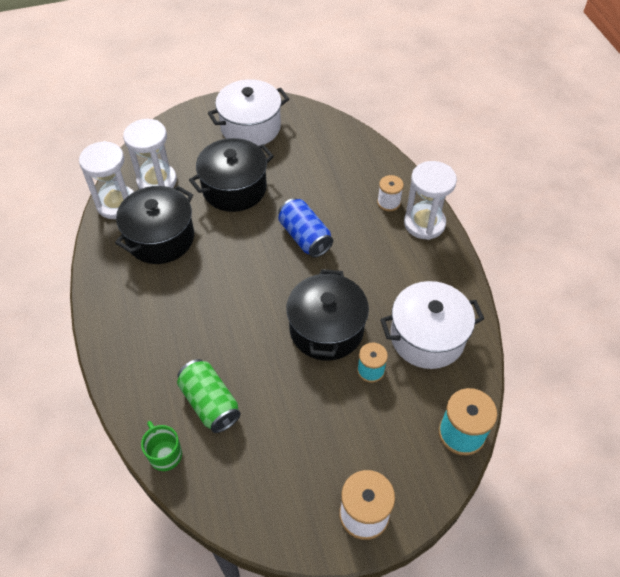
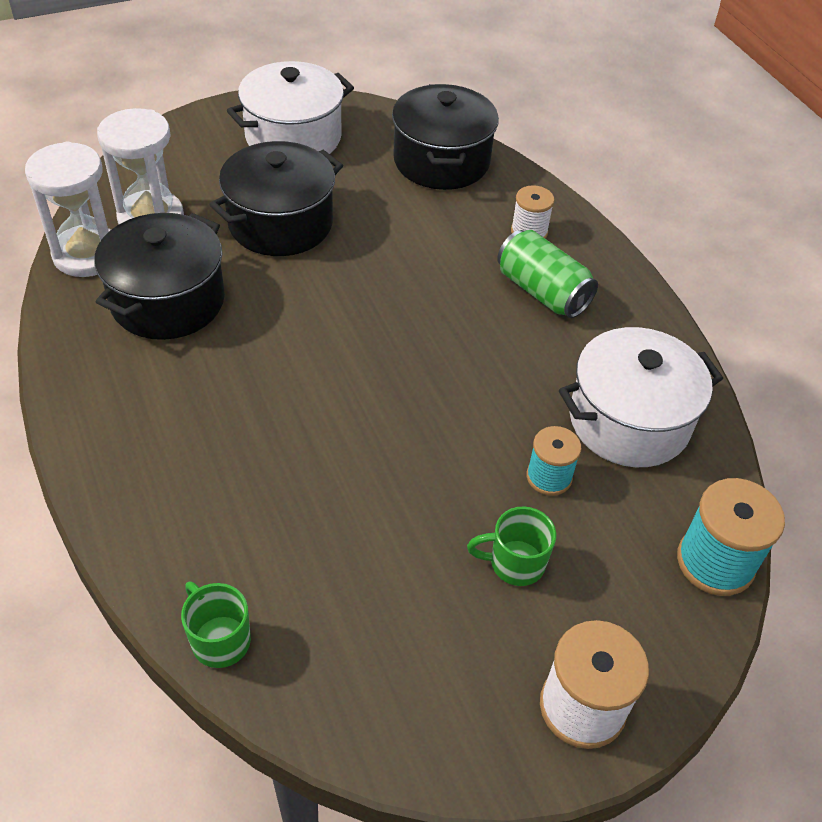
camera: 10 degrees left, 5 degrees down
green can [177,359,240,433] -> green can moved to [497,230,598,318]
blue can [278,198,333,258] -> none
black pot [286,269,369,361] -> black pot moved to [392,84,499,190]
white hourglass [404,161,457,240] -> none
none -> green mug [467,506,556,586]

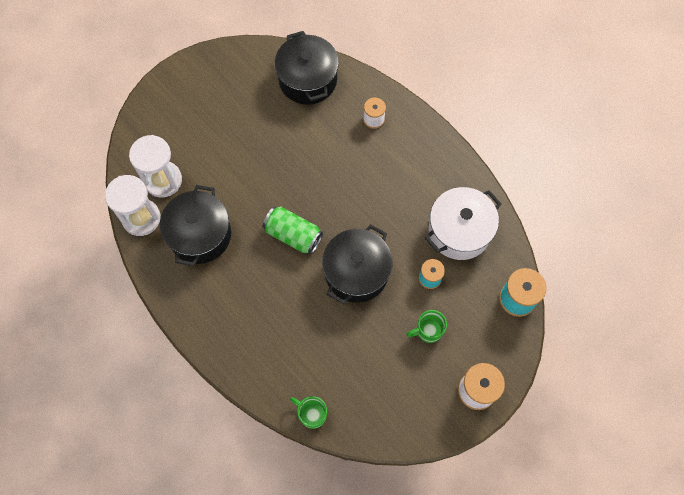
camera: 15 degrees left, 20 degrees up
black pot [209,141,343,256] -> black pot moved to [322,224,393,304]
white pot [227,61,354,154] -> none
green can [497,230,598,318] -> green can moved to [263,206,323,254]

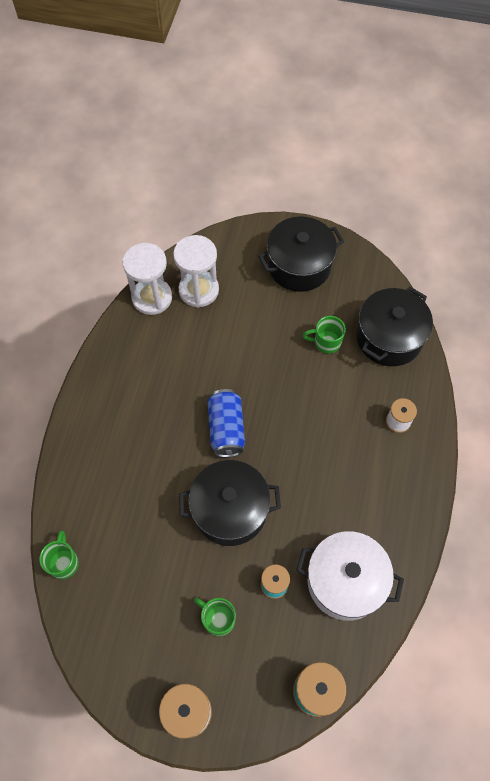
camera: 55 degrees right, 5 degrees down
black pot [160,185,231,266] -> black pot moved to [258,216,344,292]
green can [263,206,323,254] -> blue can [207,389,245,457]
none -> green mug [303,316,346,354]

